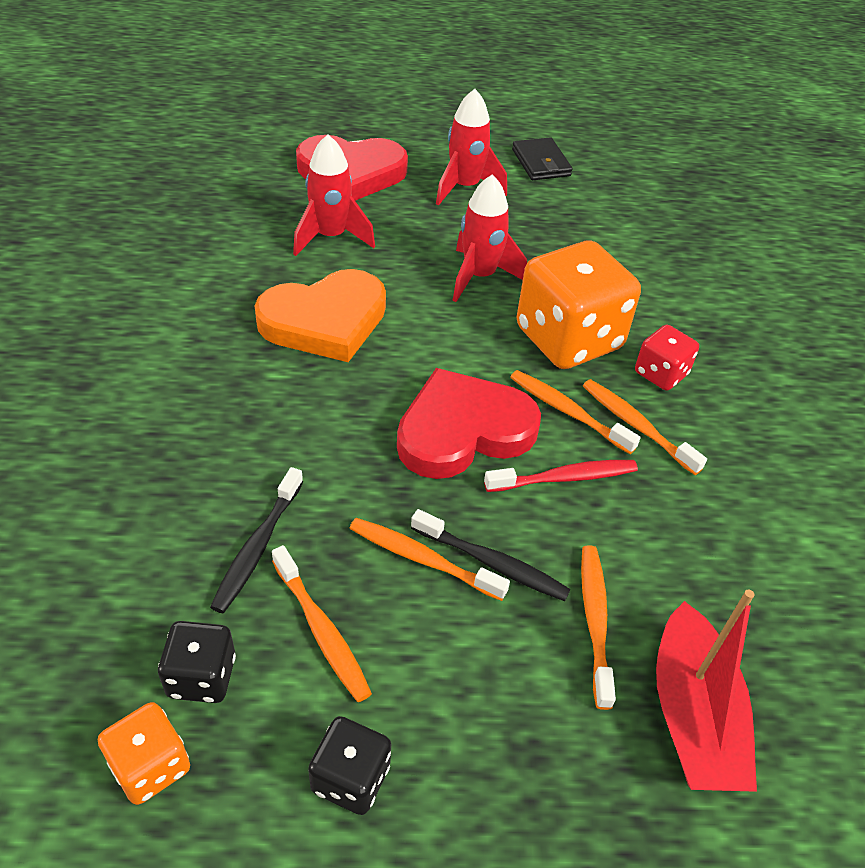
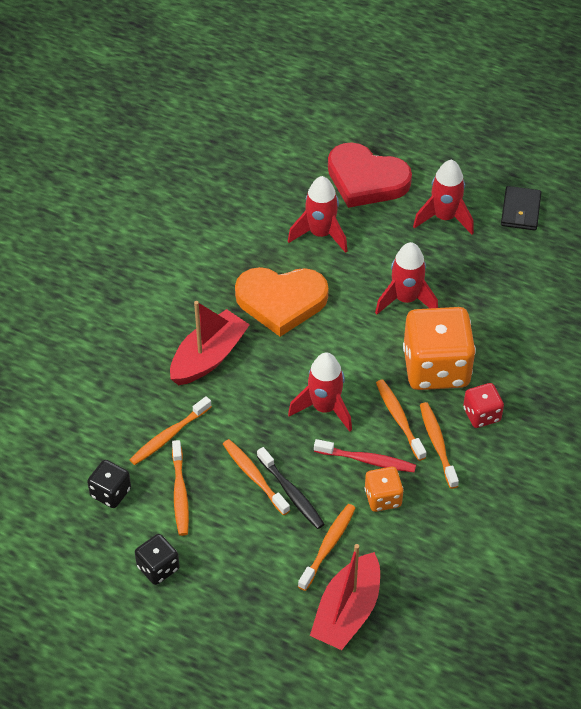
camera: 30 degrees right, 5 degrees up
orange dice [98,702,190,805] -> orange dice moved to [365,467,404,512]
black toothbrush [210,467,303,613] -> orange toothbrush [129,396,212,465]
red heart [397,368,541,479] -> red rocket [288,352,352,432]
none -> red boat [170,301,250,385]

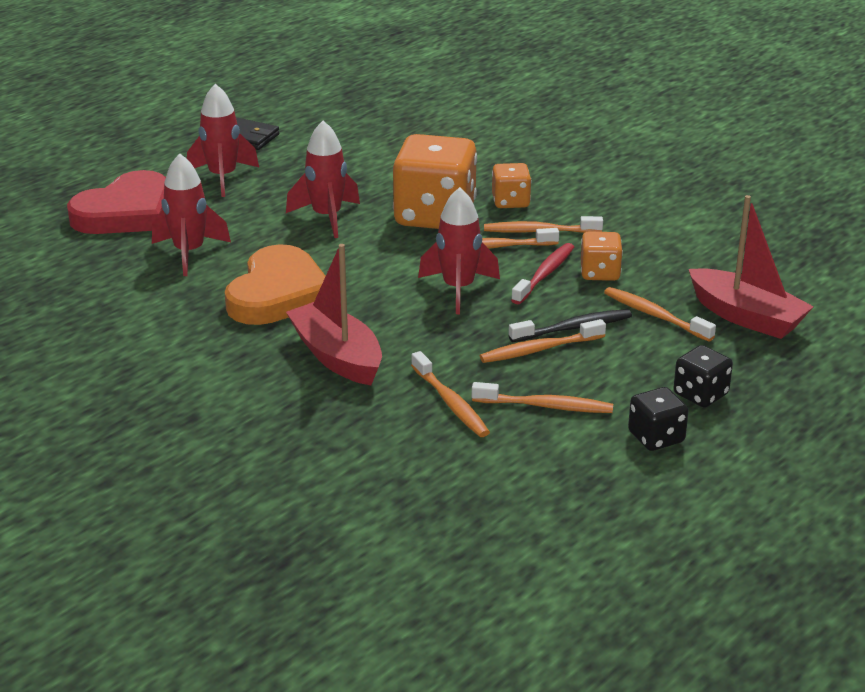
camera: 75 degrees left, 20 degrees down
black dice [87,460,131,508] -> black dice moved to [673,345,733,408]
red dice [463,383,504,428] -> orange dice [492,163,532,208]

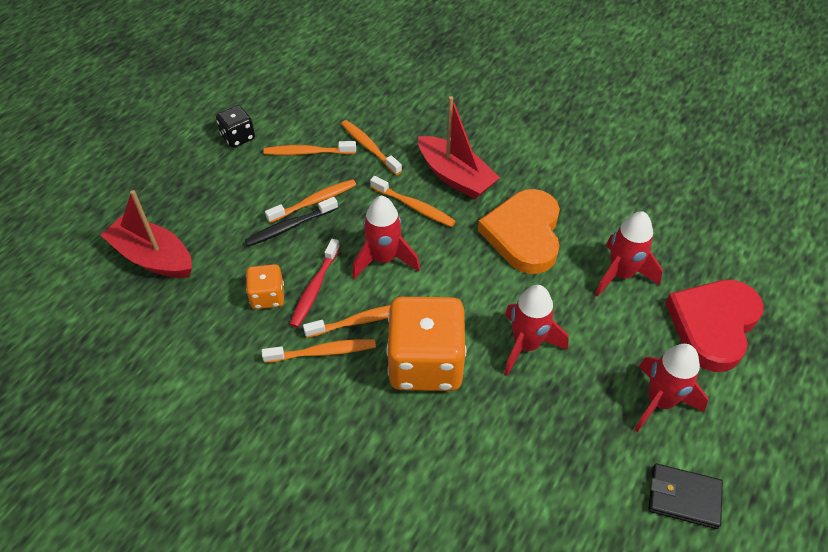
camera: 170 degrees right, 20 degrees up
orange dice [492,163,532,208] -> none
orange toothbrush [604,287,716,342] -> orange toothbrush moved to [370,176,456,227]
black dice [673,345,733,408] -> none

